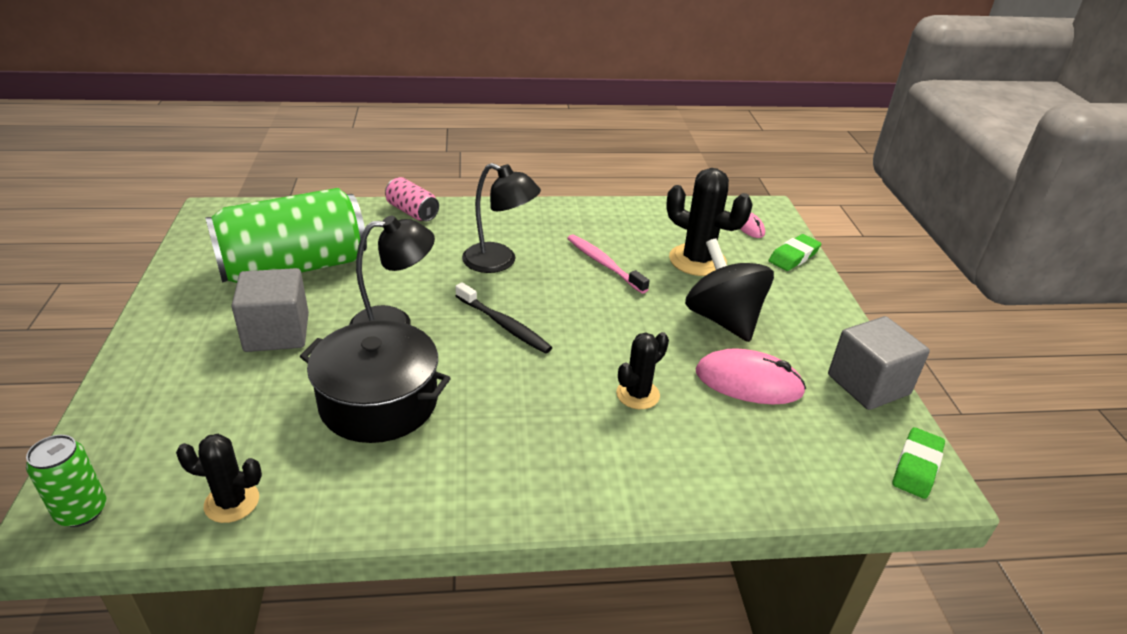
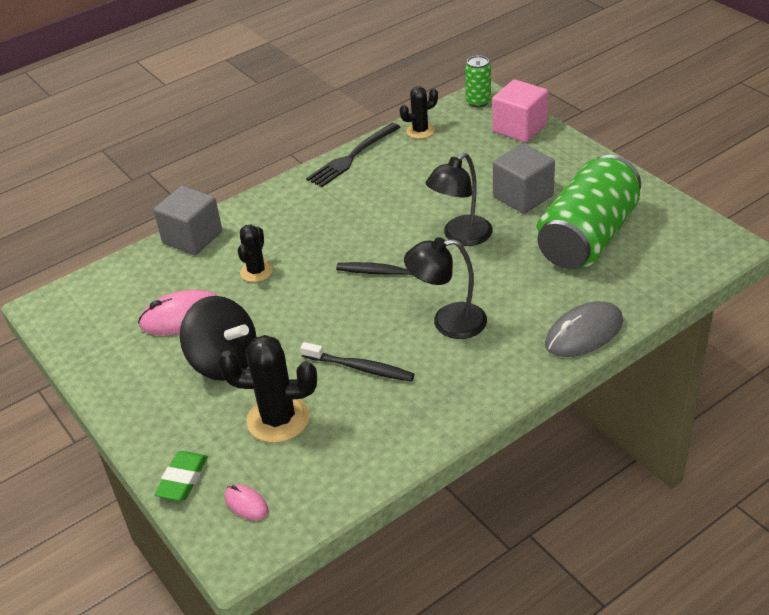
camera: 155 degrees right, 5 degrees up
black pot [300,320,451,443] -> none
pink can [385,177,439,221] -> grey mouse [545,301,623,357]
pink toothbrush [567,234,650,294] -> black toothbrush [300,342,415,382]
grey cube [828,316,930,410] -> grey cube moved to [153,186,222,255]
green eraser [892,427,945,499] -> none
none -> black fork [306,123,401,187]
none -> pink cube [492,79,548,142]

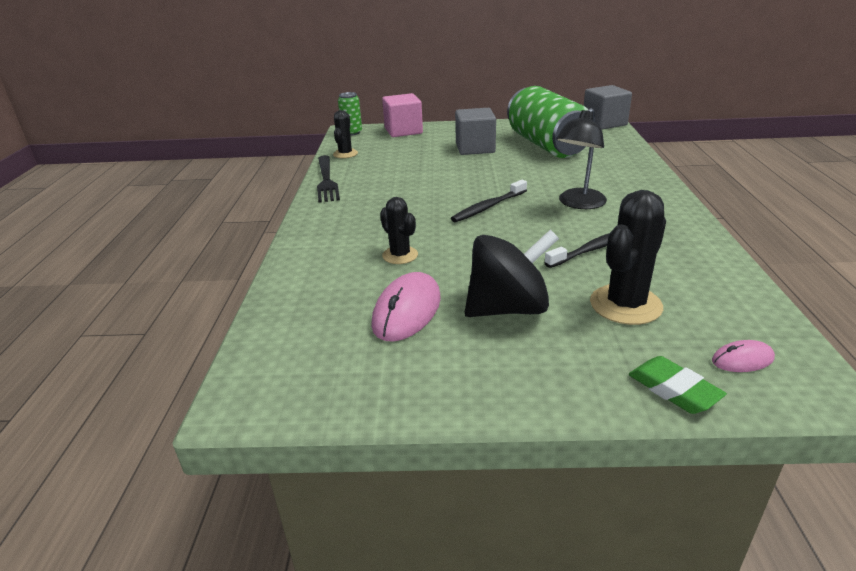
camera: 55 degrees left, 10 degrees down
grey cube [153,186,222,255] -> grey cube moved to [584,85,632,130]
black lamp [426,153,493,246] -> none
grey mouse [545,301,623,357] -> none

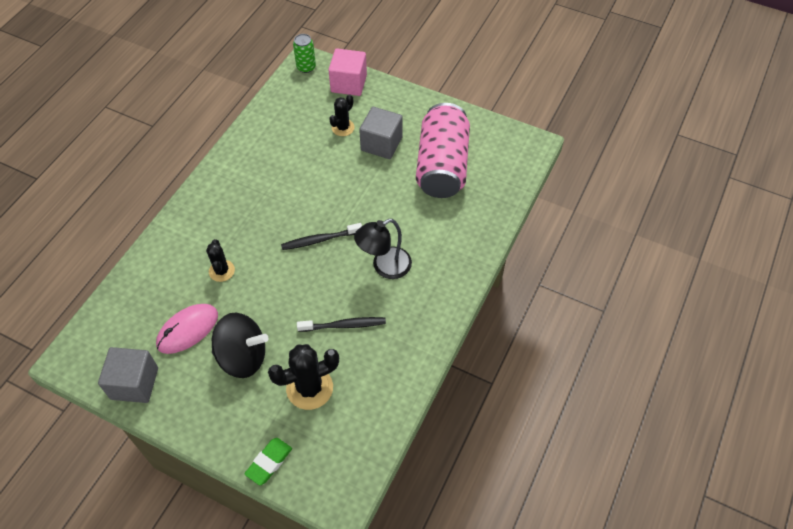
camera: 25 degrees right, 25 degrees up
black fork [317,155,340,203] -> none
black cactus [333,110,358,158] -> black cactus moved to [329,95,355,136]
green can [507,86,588,158] -> pink can [416,103,470,198]
grey cube [584,85,632,130] -> grey cube moved to [98,347,158,403]
green eraser [629,356,727,414] -> green eraser turned 45 degrees clockwise [244,438,292,485]
pink mouse [712,340,775,372] -> none

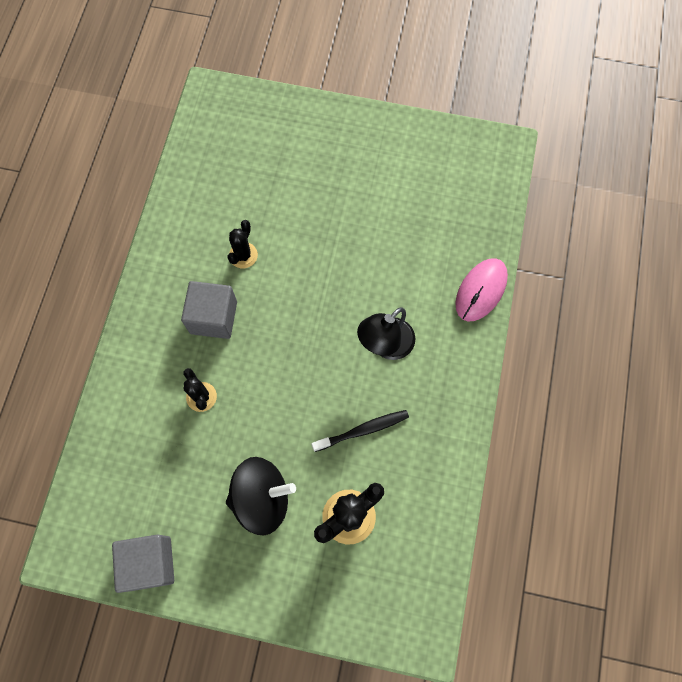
camera: 15 degrees left, 15 degrees up
pink mouse [156,304,218,354] -> pink mouse moved to [455,258,508,321]
green eraser [244,438,292,485] -> none
black toothbrush [281,223,362,250] -> none
green can [293,34,316,73] -> none
pink cube [329,49,367,96] -> none
black cactus [329,95,355,136] -> black cactus moved to [227,220,258,268]
grey cube [359,107,403,159] -> grey cube moved to [181,281,237,339]
pink can [416,103,470,198] -> none

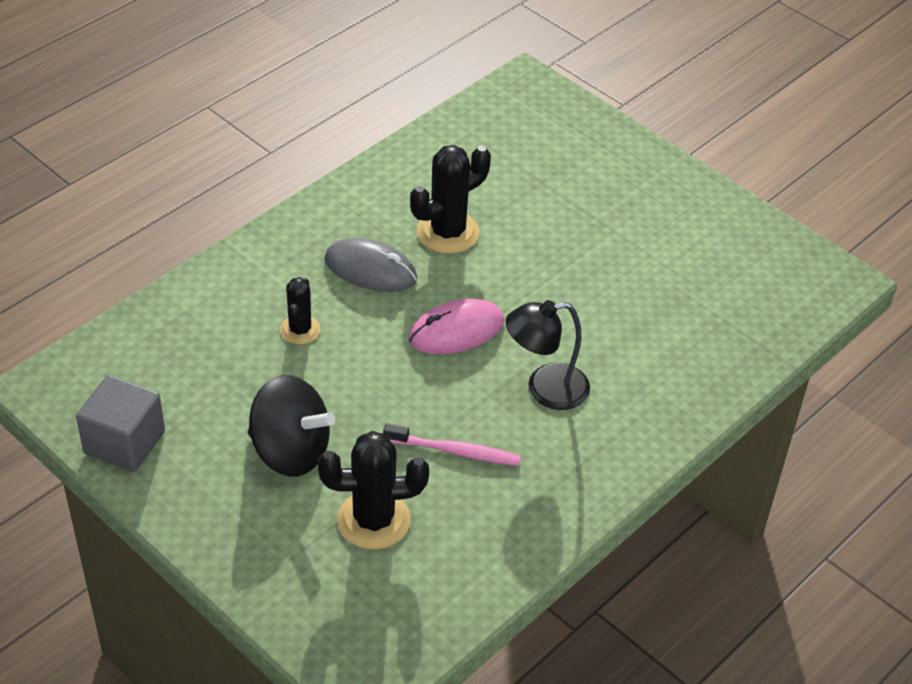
camera: 30 degrees right, 25 degrees down
grey cube [181,281,237,339] -> grey mouse [324,238,417,292]
black cactus [227,220,258,268] -> black cactus [410,145,491,254], size x1.65
black toothbrush [311,410,409,452] -> pink toothbrush [383,424,521,466]
pink mouse [455,258,508,321] -> pink mouse moved to [408,299,505,354]

